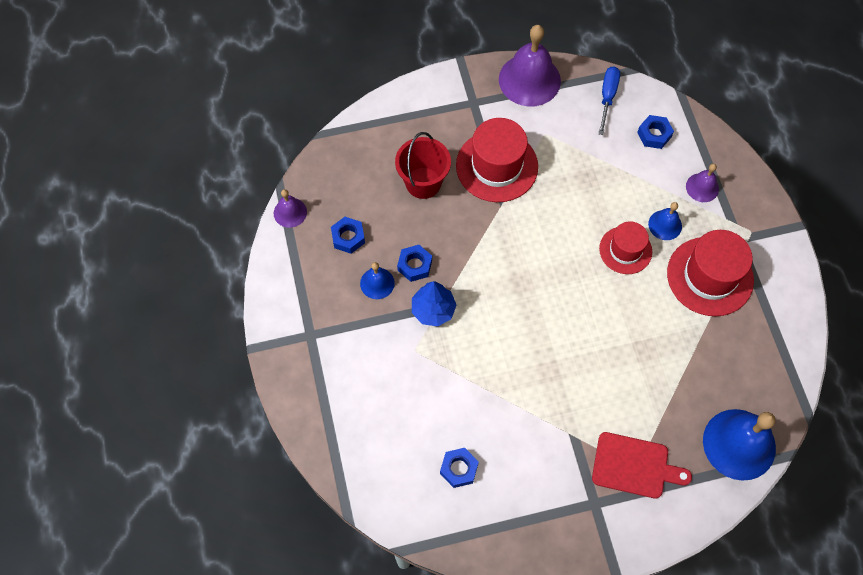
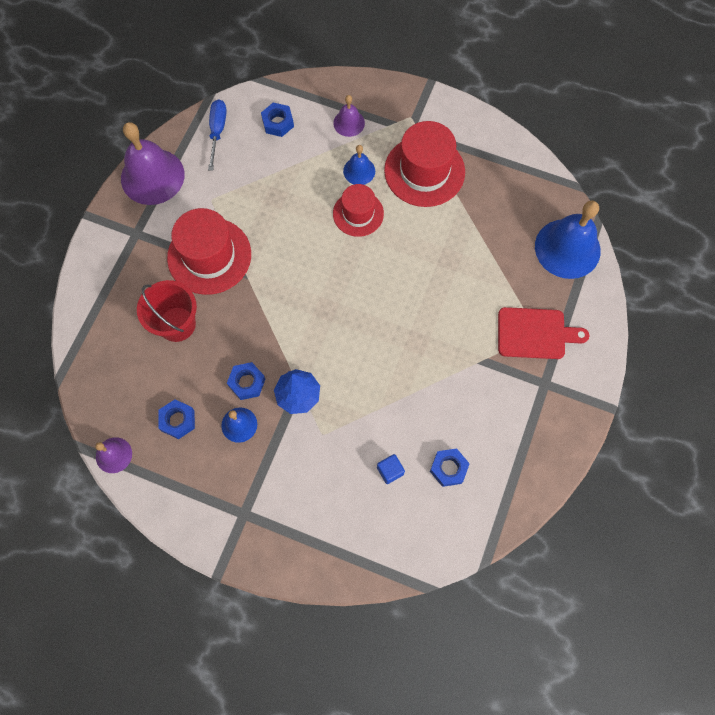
camera: 55 degrees left, 5 degrees up
red cutting board [592,432,692,499] -> red cutting board turned 45 degrees clockwise [498,307,589,359]
blue screwdriver [598,66,620,135] -> blue screwdriver turned 45 degrees clockwise [208,100,227,171]
none -> blue cube [377,454,405,484]

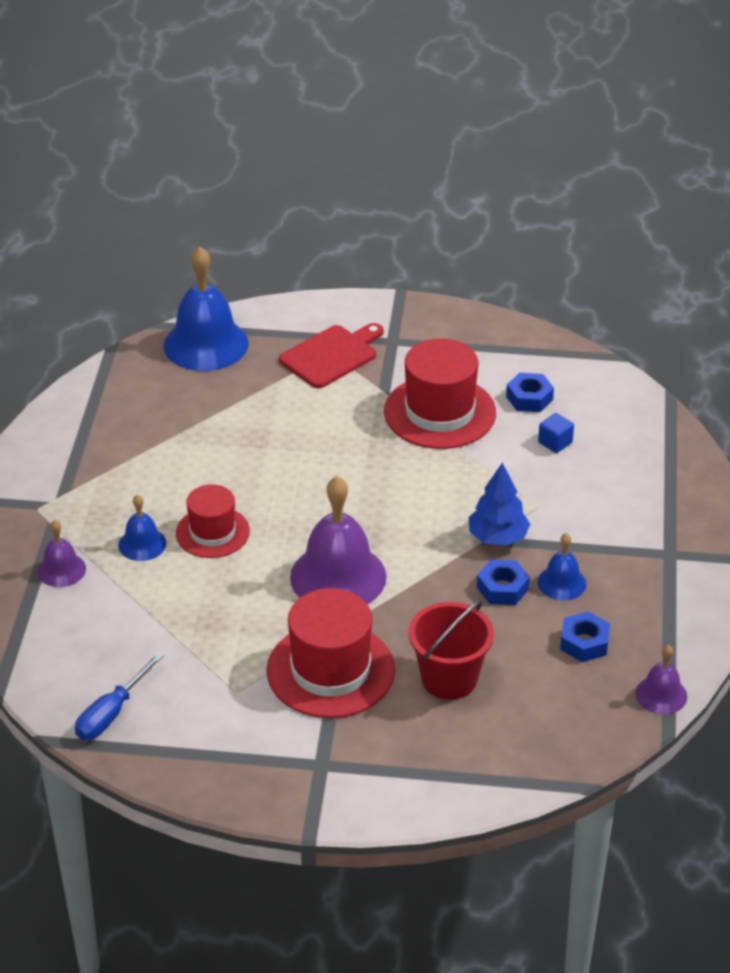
camera: 105 degrees left, 30 degrees down
purple bell [121,122,185,205] -> purple bell moved to [290,476,387,604]
blue screwdriver [208,100,227,171] -> blue screwdriver turned 45 degrees counterclockwise [75,653,164,740]
blue nut [261,102,294,137] -> none
red hat [384,121,465,207] -> red hat moved to [384,338,496,449]
red cutting board [498,307,589,359] -> red cutting board turned 60 degrees clockwise [279,323,384,388]

